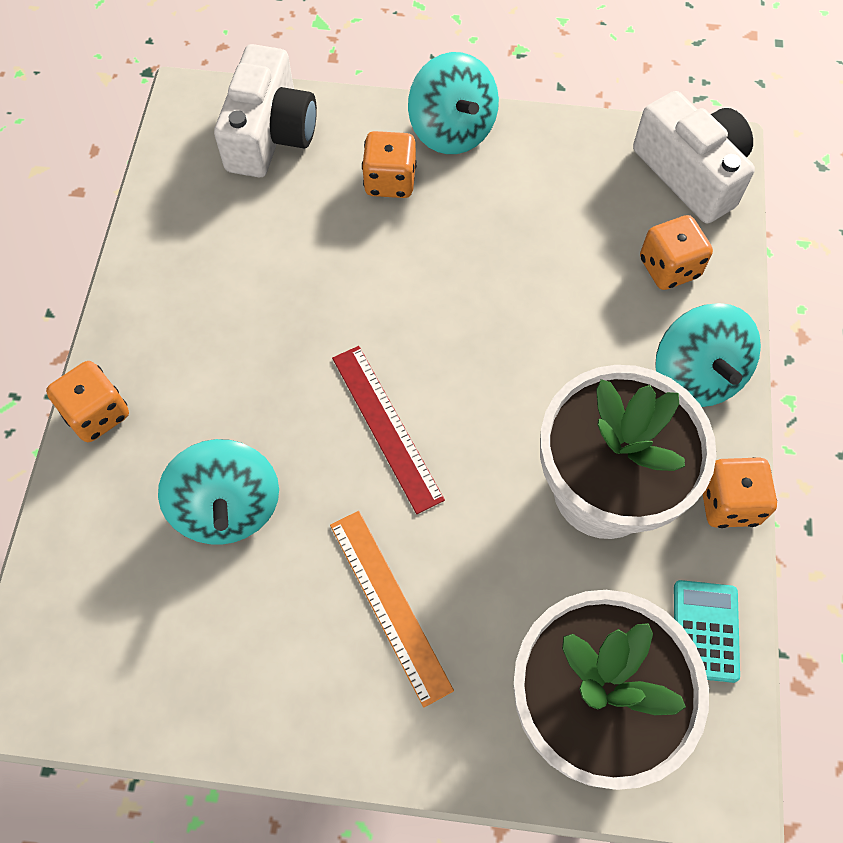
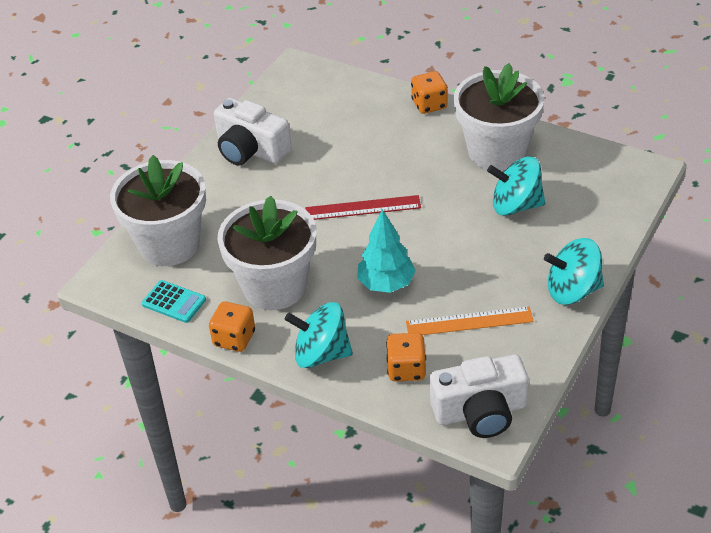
camera: 115 degrees right, 20 degrees down
turquoise spinning top [158,439,279,545] -> turquoise spinning top moved to [487,157,545,216]
white camera [214,44,317,177] -> white camera moved to [214,98,292,165]
orange ruler [330,511,454,708] -> orange ruler moved to [406,306,534,335]
orange dice [362,131,417,198] -> none
none -> turquoise tree [357,209,416,293]
none -> white flower pot [454,63,544,171]

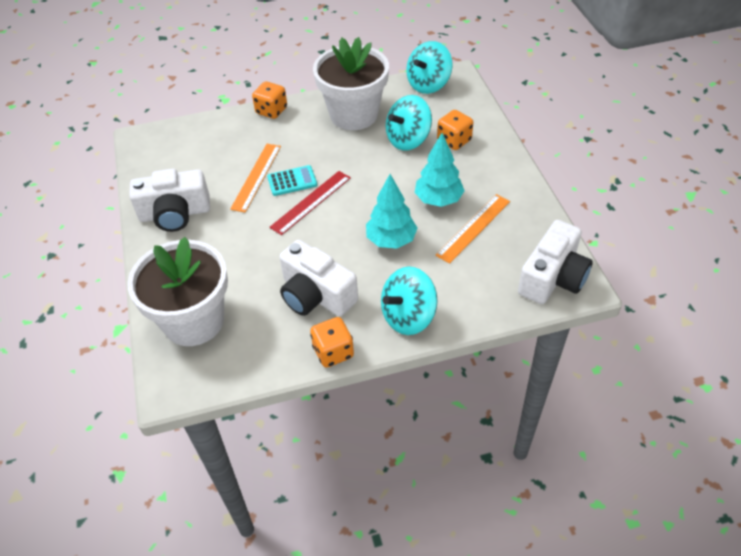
camera: 45 degrees left, 5 degrees up
turquoise calculator [142,280,206,323] -> turquoise calculator moved to [267,165,317,196]
white flower pot [217,196,316,310] -> white camera [279,240,358,316]
orange dice [386,333,426,381] -> orange dice moved to [437,110,473,150]
turquoise spinning top [544,238,604,305] -> turquoise spinning top moved to [406,41,453,94]
none -> orange ruler [230,144,281,213]
none -> turquoise tree [415,133,465,207]

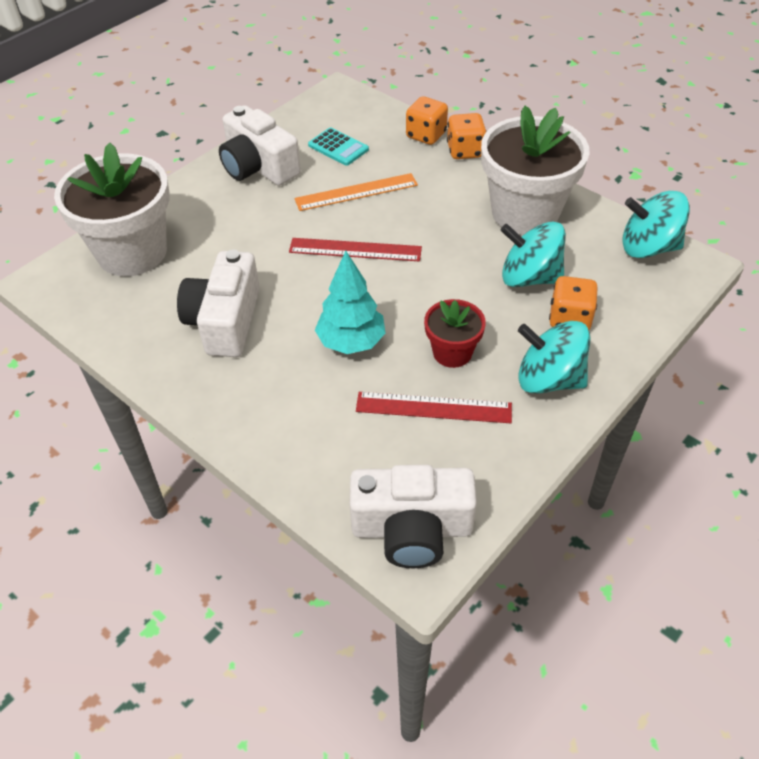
camera: 55 degrees right, 0 degrees up
turquoise calculator [267,165,317,196] -> turquoise calculator moved to [308,127,369,166]
orange dice [310,317,354,367] -> orange dice moved to [406,96,448,145]
turquoise spinning top [381,267,437,335] -> turquoise spinning top moved to [518,321,591,394]
turquoise tree [415,133,465,207] -> red flower pot [424,299,486,368]
orange ruler [436,194,510,264] -> red ruler [356,392,512,423]

